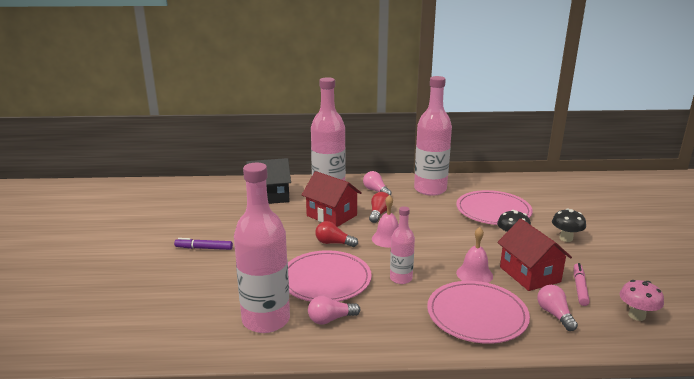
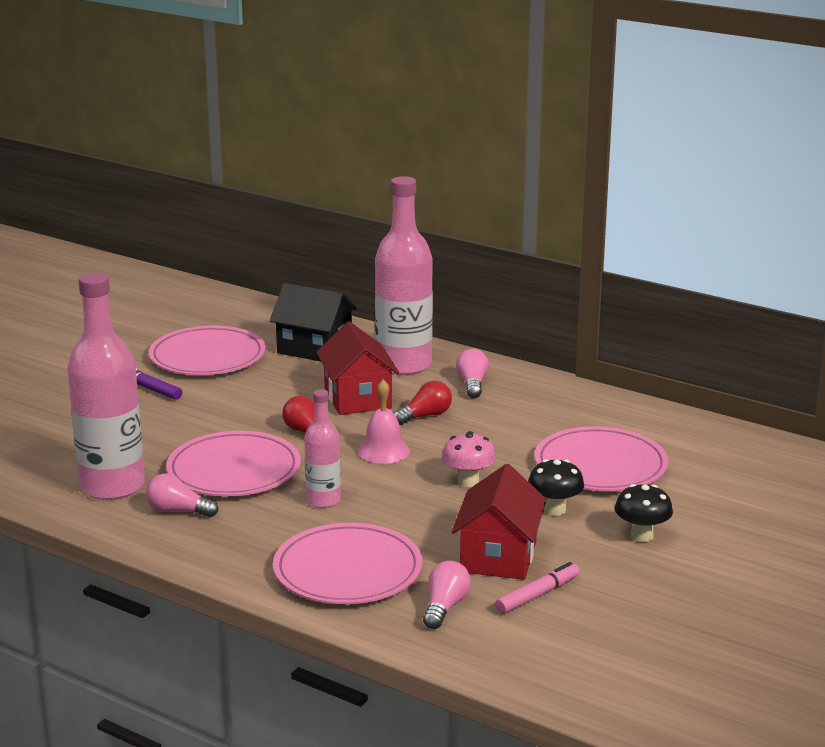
camera: 35 degrees right, 0 degrees up
pink bottle [414,76,452,196] -> none
pink bell [456,227,493,283] -> none
pink mushroom [620,280,664,321] -> pink mushroom moved to [442,431,496,487]
none -> pink plate [149,326,266,375]

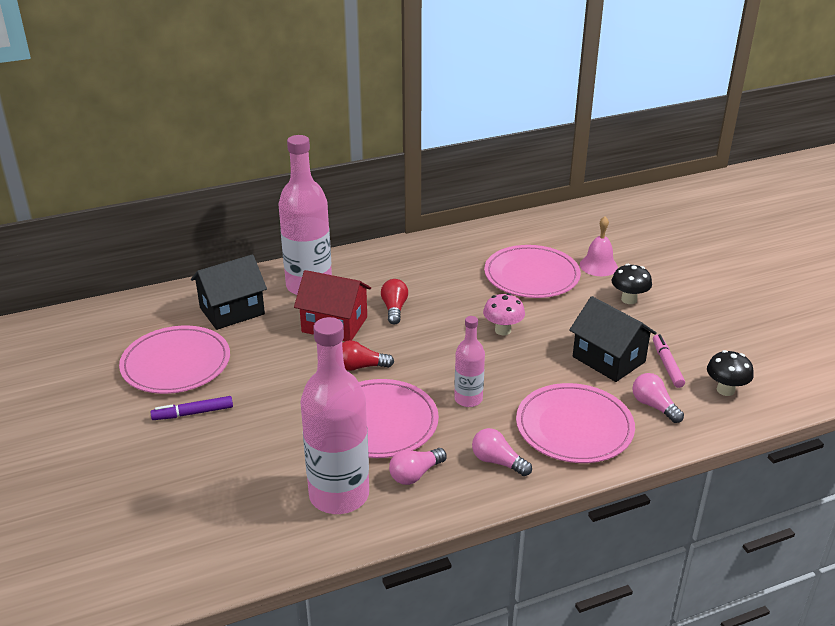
camera: 55 degrees left, 10 degrees up
pink bell [357,380,410,464] -> pink bell moved to [580,216,618,276]
red house [452,464,546,580] -> black house [569,296,657,382]
pink light bulb [456,348,489,398] -> pink light bulb moved to [472,428,532,476]
black mushroom [528,459,584,516] -> black mushroom moved to [707,350,754,396]

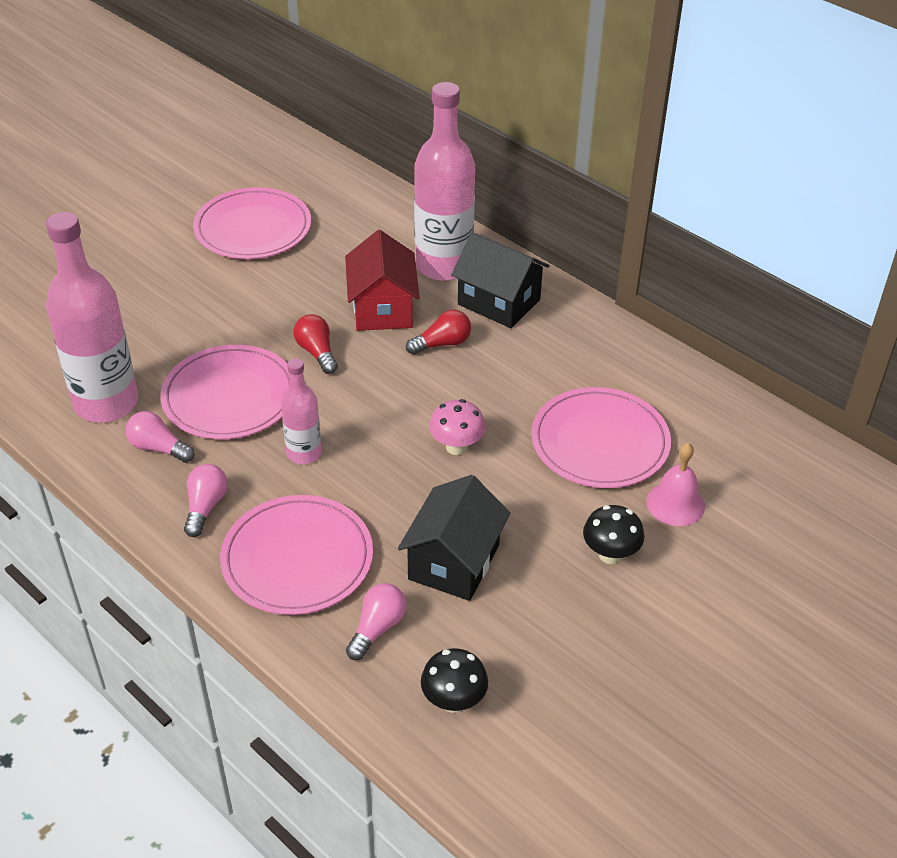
camera: 65 degrees right, 10 degrees up
purple marker [151,396,233,420] -> none
black house [191,254,267,330] -> black house moved to [451,232,550,328]
pink marker [653,334,685,388] -> none

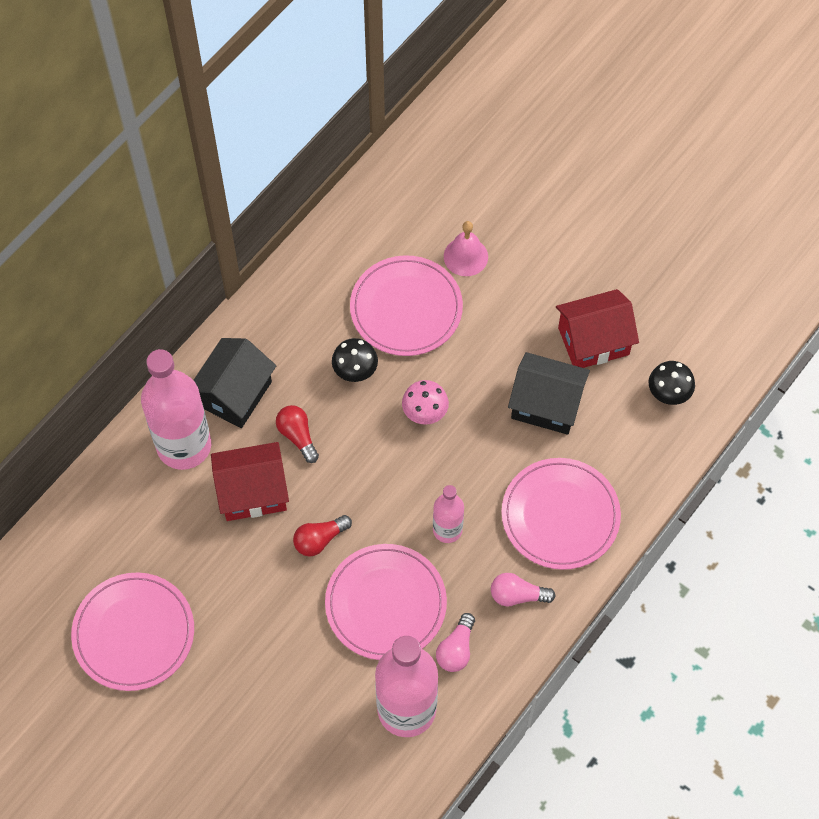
camera: 95 degrees left, 20 degrees up
pink light bulb [346,583,407,660] -> none
black mushroom [583,505,644,564] -> black mushroom moved to [332,338,378,382]
none -> red house [556,289,639,368]

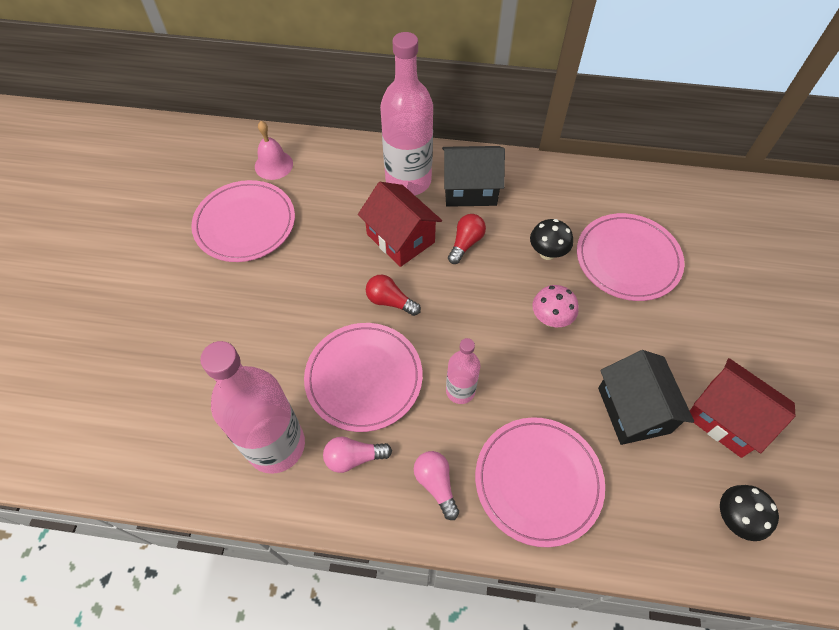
camera: 60 degrees right, 5 degrees down
pink bell [444,221,488,276] -> pink bell moved to [255,121,293,180]

